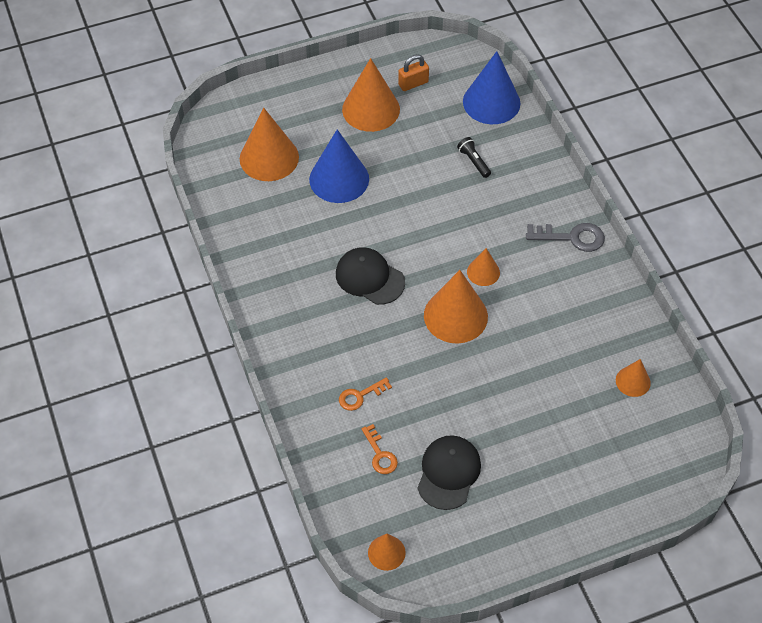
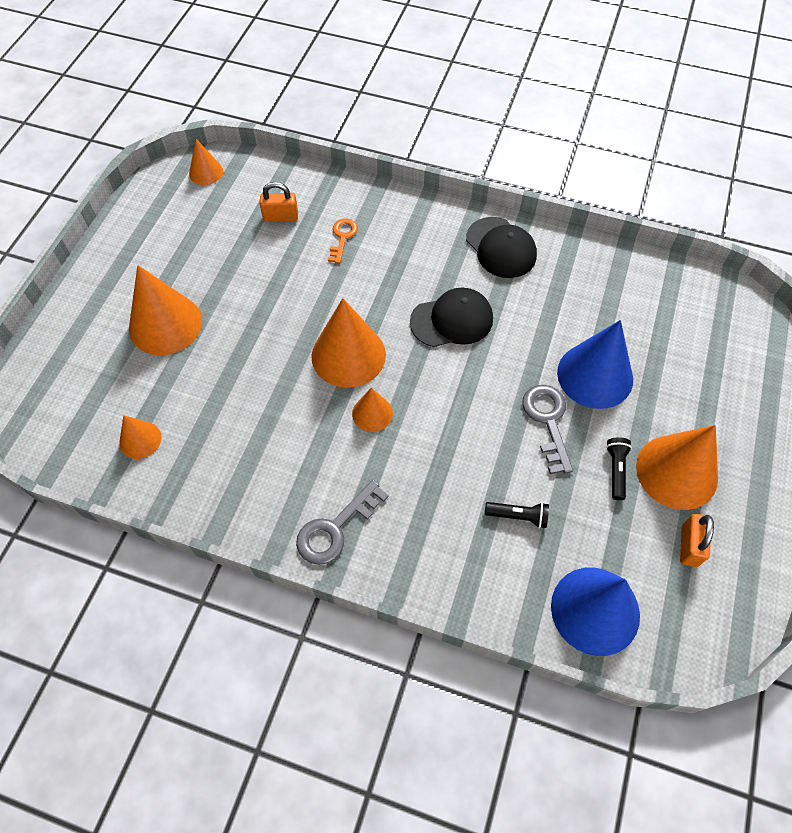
camera: 130 degrees right, 5 degrees up
orange cone [240,108,299,181] -> orange cone moved to [129,265,202,355]
orange key [362,424,398,474] -> orange padlock [260,182,298,222]
black cap [417,435,481,510] -> black cap moved to [466,217,537,278]
none -> grey key [522,385,573,474]
none -> black flashlight [606,437,632,500]

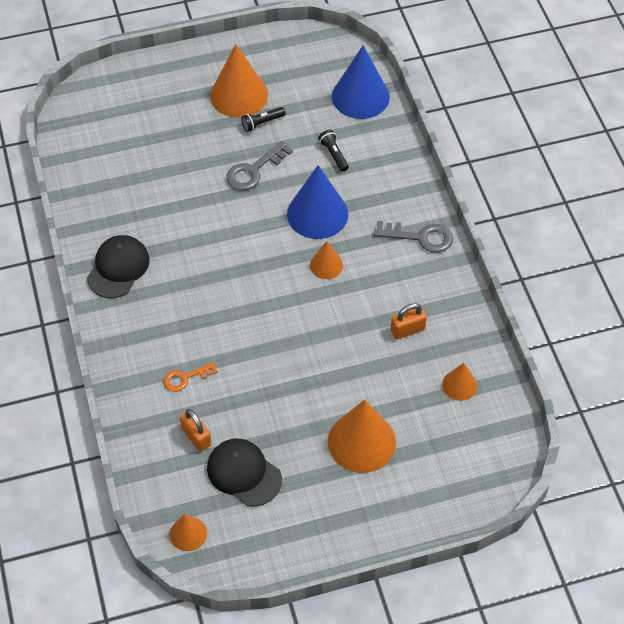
camera: 125 degrees left, 5 degrees down
orange cone [312,298,386,388] -> none
black cap [410,288,493,347] -> black cap moved to [207,438,282,507]
blue cone [557,320,633,409] -> blue cone moved to [287,165,348,239]
orange padlock [680,514,714,567] -> orange padlock moved to [391,303,427,339]

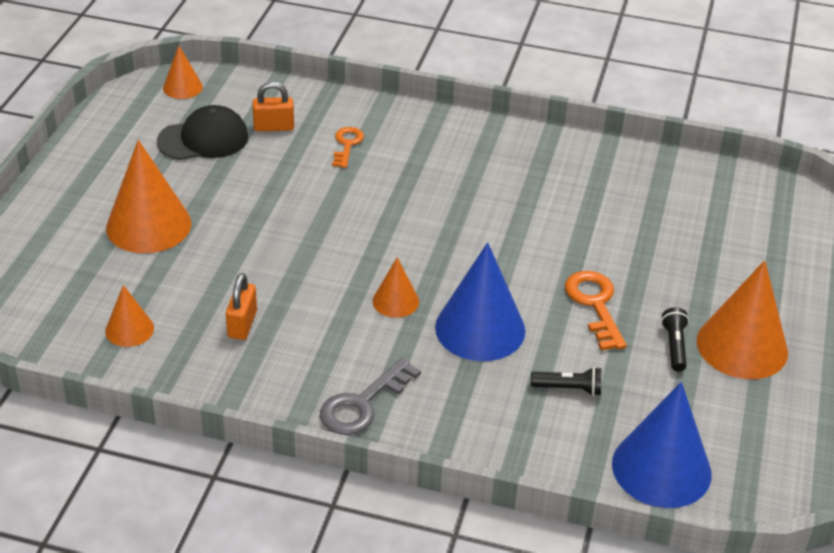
camera: 120 degrees right, 15 degrees down
black cap [87,235,150,298] -> none
grey key [226,141,293,191] -> orange key [565,271,627,351]

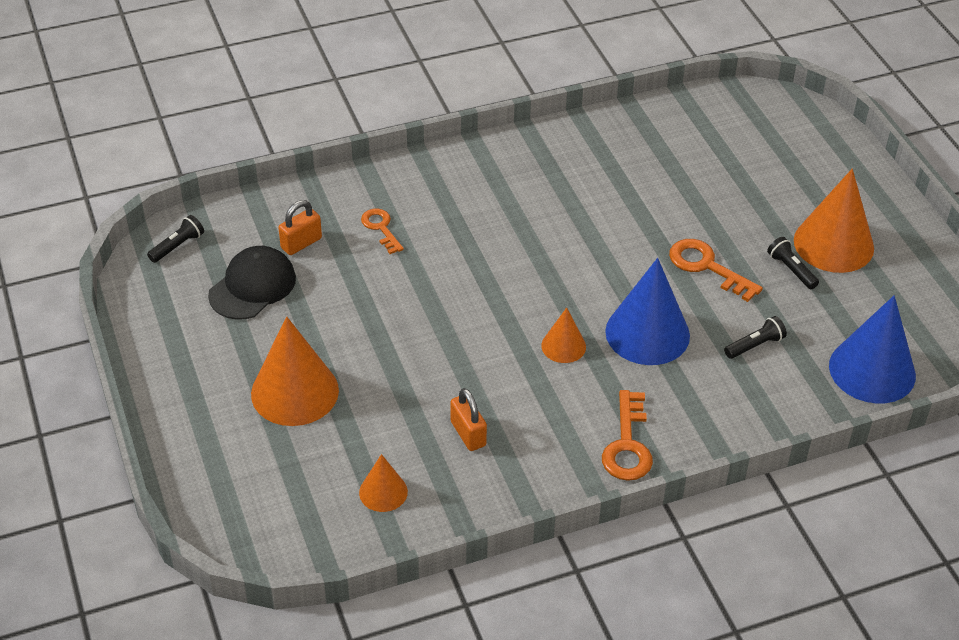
camera: 35 degrees left, 5 degrees up
orange cone [163,46,203,99] -> black flashlight [147,215,204,263]
grey key [320,358,421,435] -> orange key [602,390,653,481]

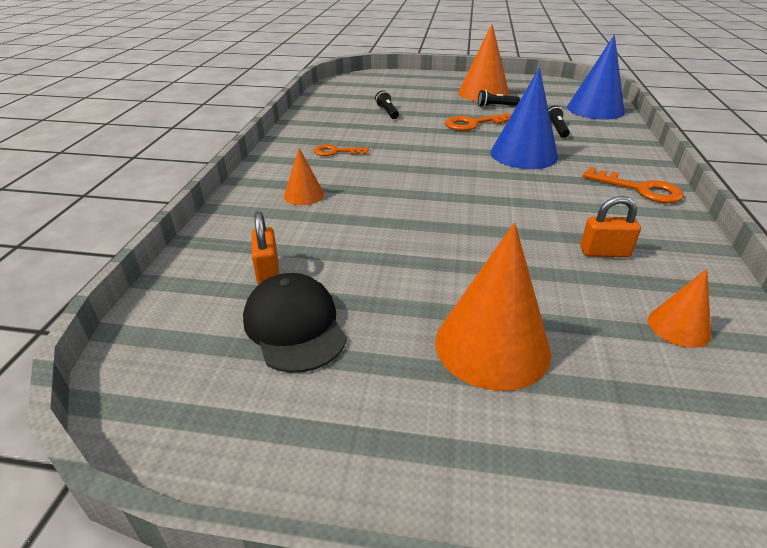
camera: 60 degrees left, 10 degrees down
black flashlight [147,215,204,263] -> black flashlight moved to [375,90,399,119]
orange key [361,209,404,254] -> orange key moved to [314,144,369,156]
orange cone [541,308,586,363] -> orange cone moved to [284,148,324,205]

